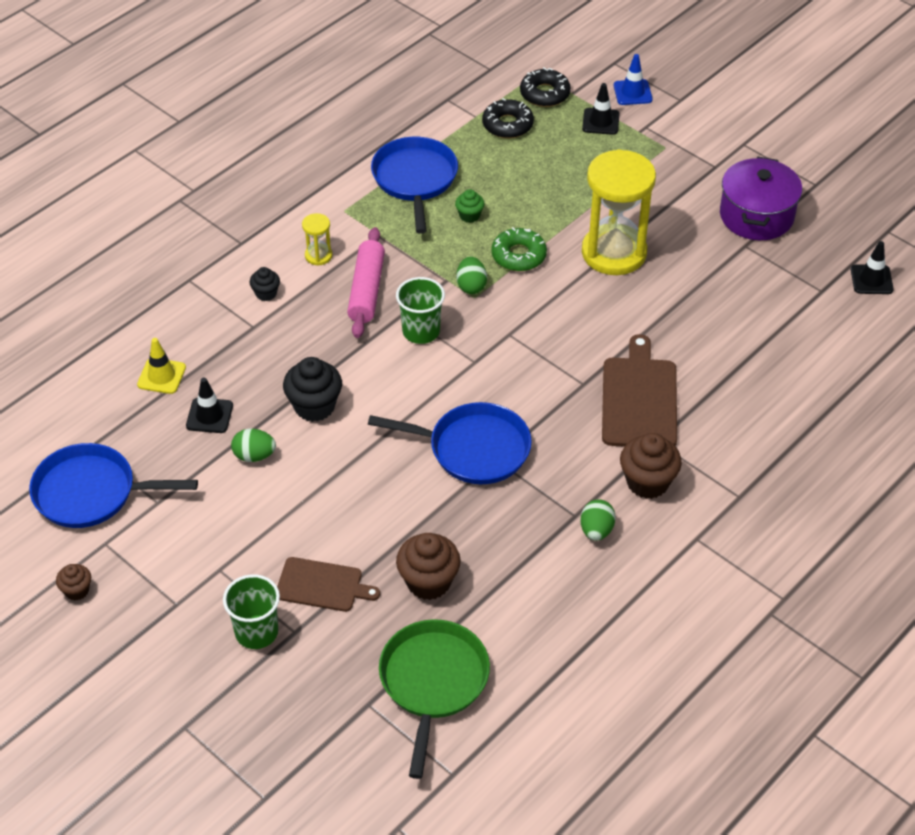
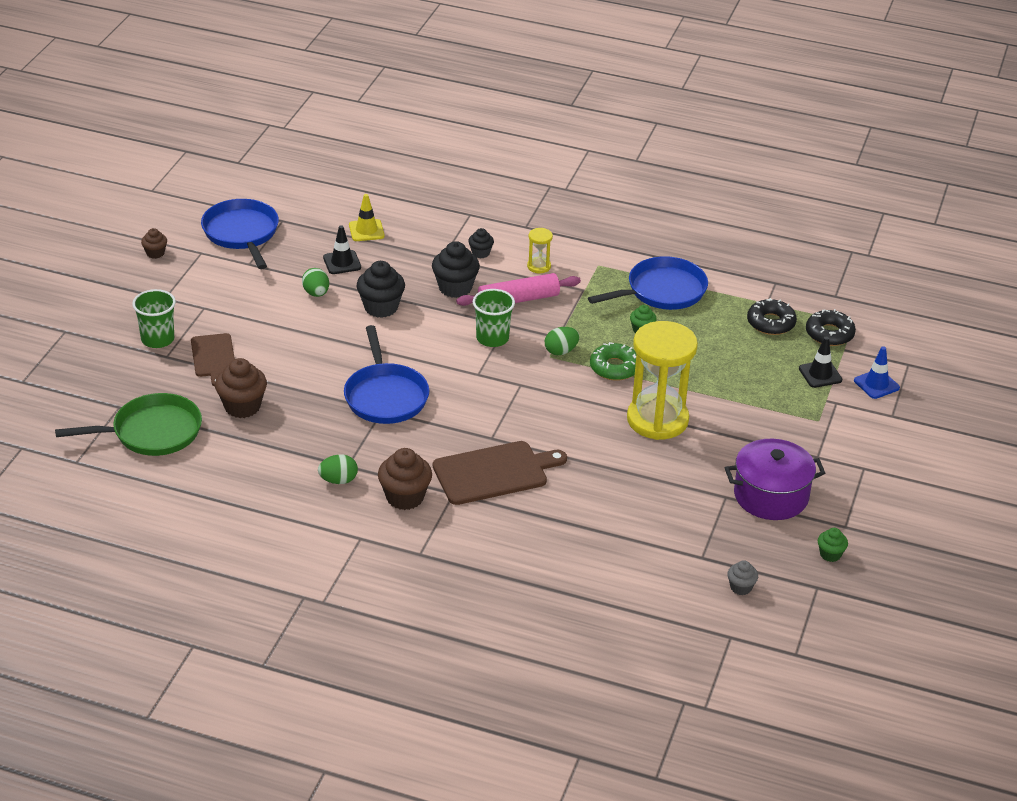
camera: 65 degrees right, 10 degrees down
black traffic cone [851,241,894,294] -> grey cupcake [727,560,758,595]
none -> black cupcake [432,241,480,298]
none -> green cupcake [818,528,848,562]

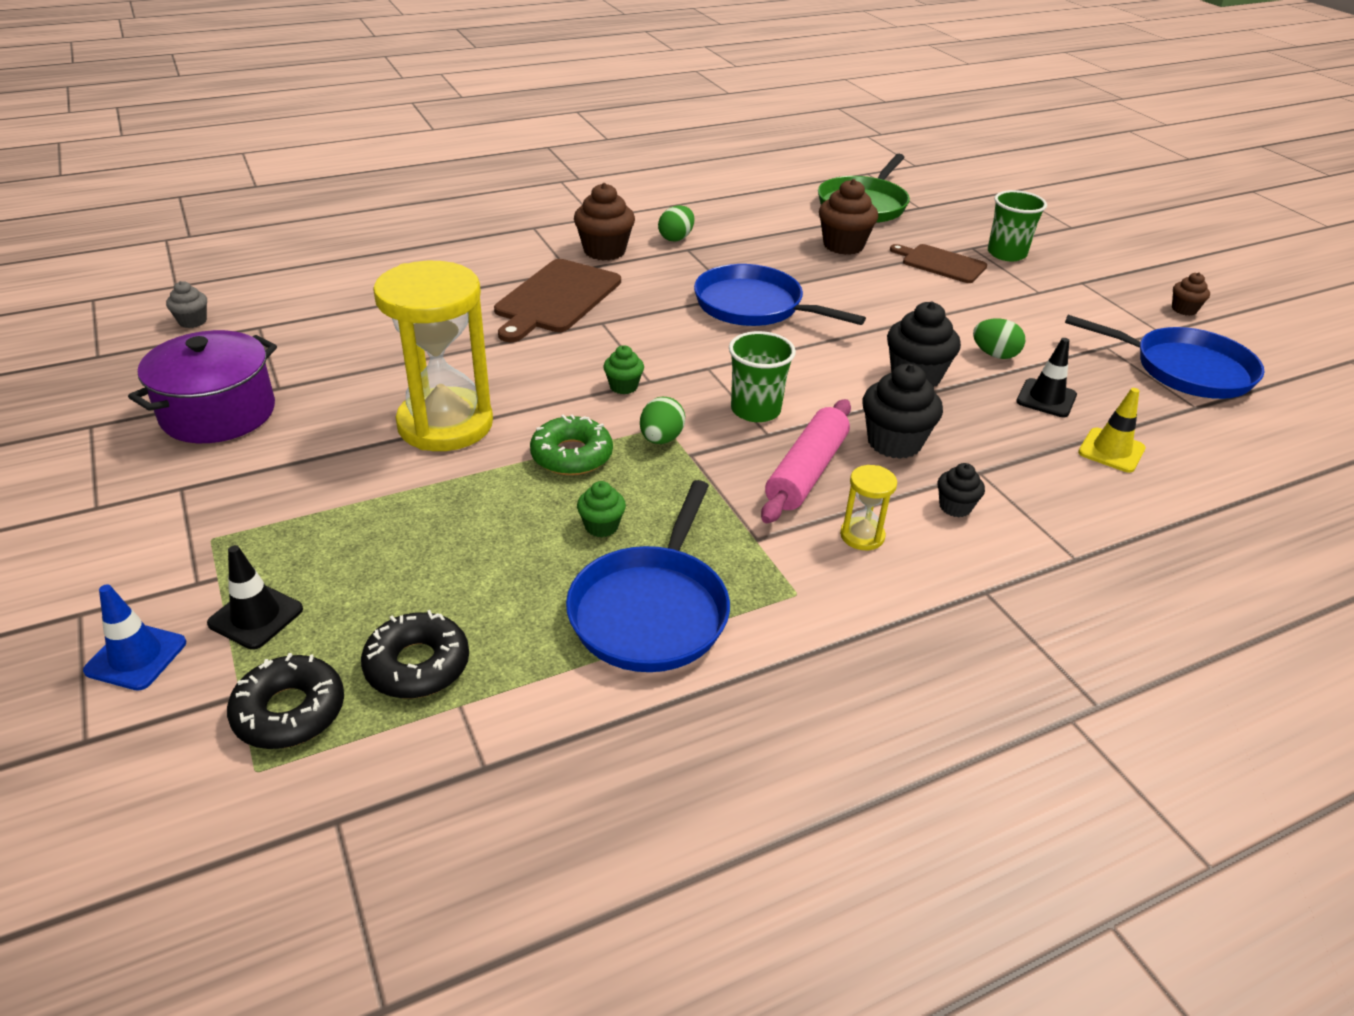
camera: 135 degrees right, 0 degrees up
green cupcake [818,528,848,562] -> green cupcake moved to [603,345,644,394]

